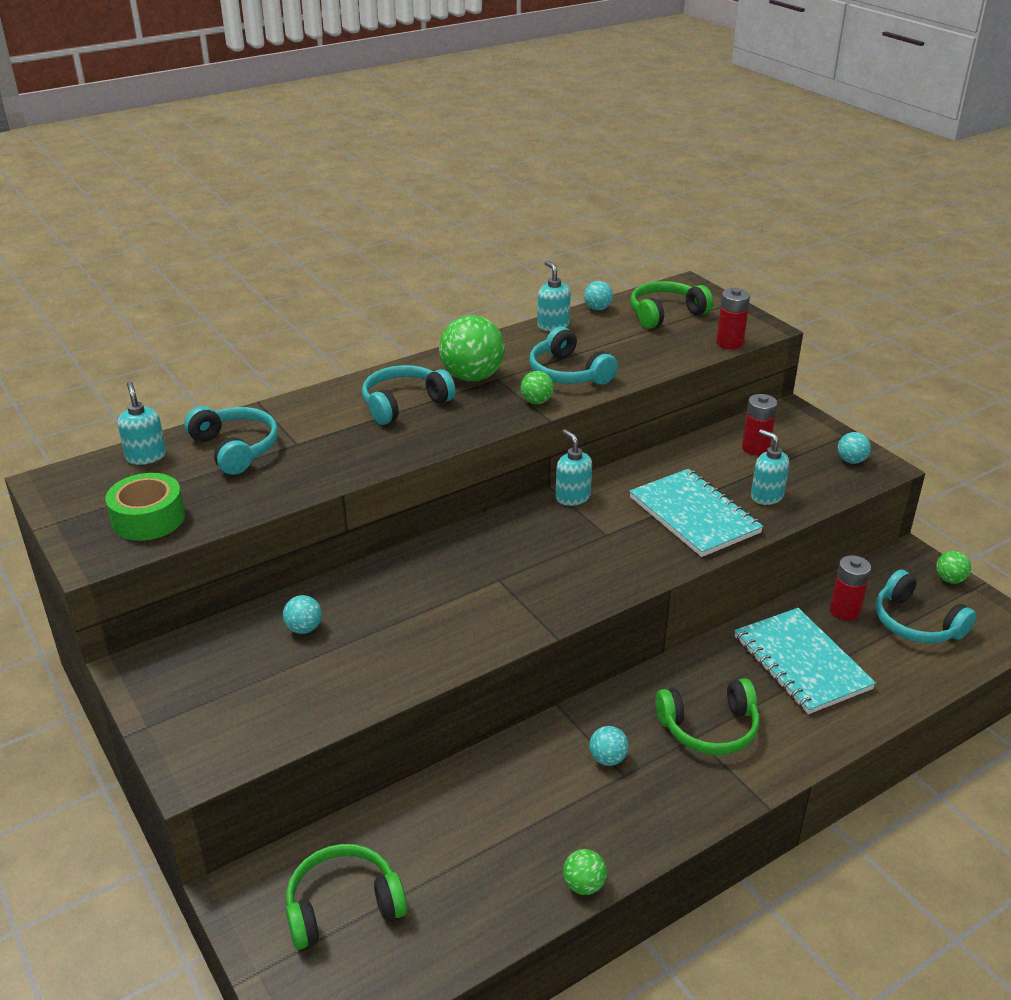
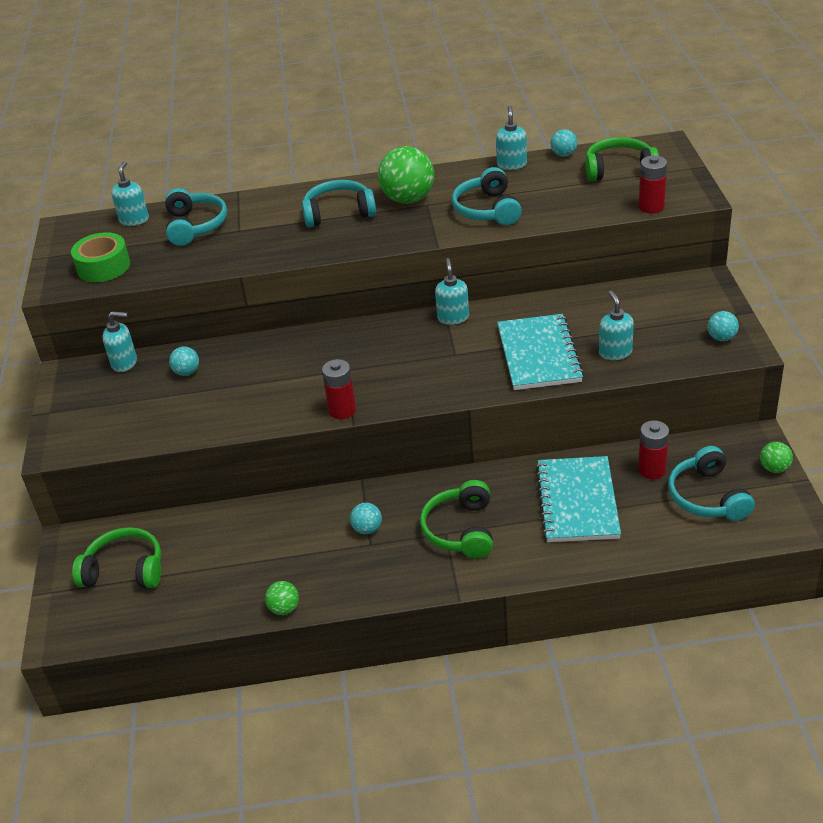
camera: 30 degrees right, 5 degrees up
green ball [521,371,554,404] -> none
green headphones [655,678,759,755] -> green headphones turned 75 degrees clockwise [420,480,493,558]
red battery [742,394,777,456] -> red battery moved to [322,359,356,419]
none -> turquoise soap dispenser [102,311,137,372]

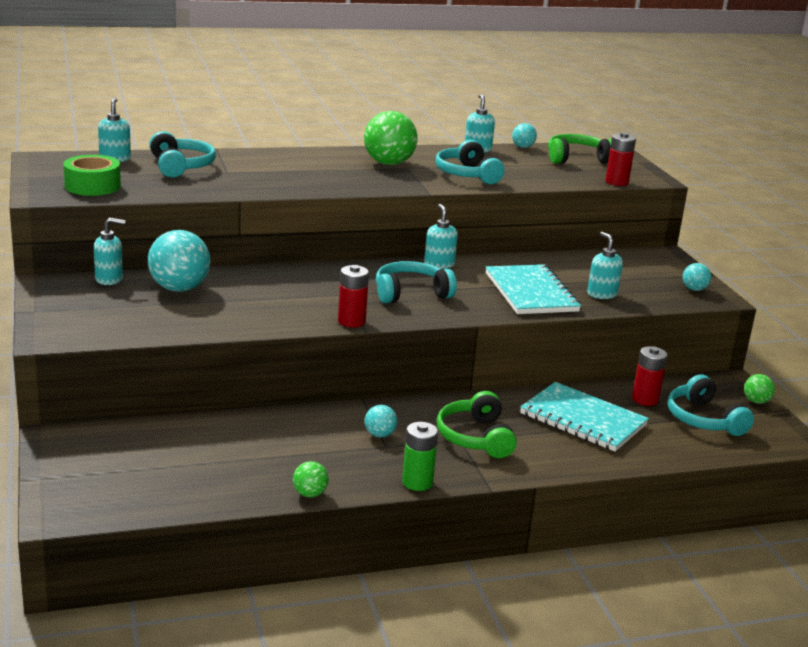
camera: 15 degrees left, 15 degrees down
green headphones [72,527,161,588] -> none
turquoise ball [169,346,199,376] -> turquoise ball [148,230,211,292], size x2.03
turquoise headphones [302,180,376,227] -> turquoise headphones moved to [376,261,457,303]
turquoise notebook [536,456,621,542] -> turquoise notebook turned 45 degrees counterclockwise [520,382,649,452]
none -> green battery [402,422,438,491]

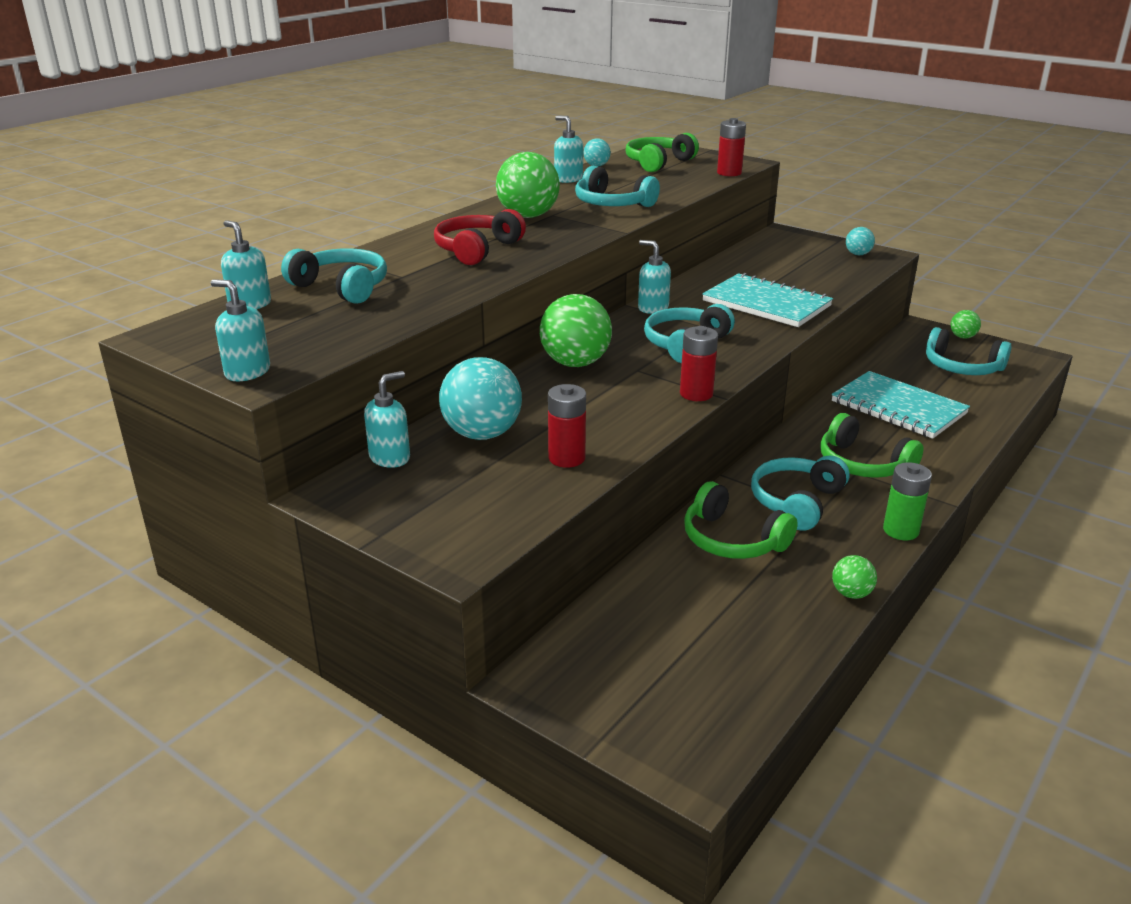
camera: 35 degrees left, 5 degrees up
green tape [63,155,121,196] -> none
turquoise ball [365,405,397,437] -> turquoise headphones [751,455,850,531]
turquoise notebook [520,382,649,452] -> turquoise notebook turned 45 degrees clockwise [832,371,970,439]
turquoise soap dispenser [587,232,623,299] -> turquoise soap dispenser moved to [211,279,270,381]
red battery [632,346,668,406] -> red battery moved to [548,384,586,468]
none -> red headphones [434,209,526,265]
none -> green ball [540,294,612,367]
none -> green headphones [684,481,798,559]

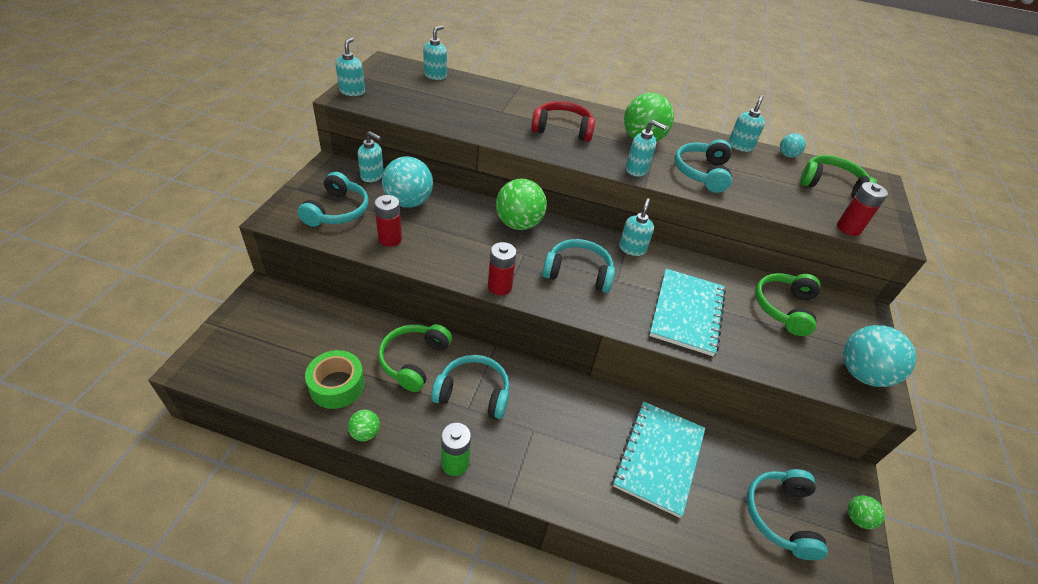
camera: 65 degrees right, 15 degrees up
turquoise headphones [281,248,387,304] -> turquoise headphones moved to [297,172,369,227]
green headphones [820,413,924,478] -> green headphones moved to [755,273,821,336]
turquoise ball [846,227,875,255] -> turquoise ball [843,325,916,387], size x2.03
none -> green tape [305,350,365,409]
none -> turquoise soap dispenser [626,120,666,177]

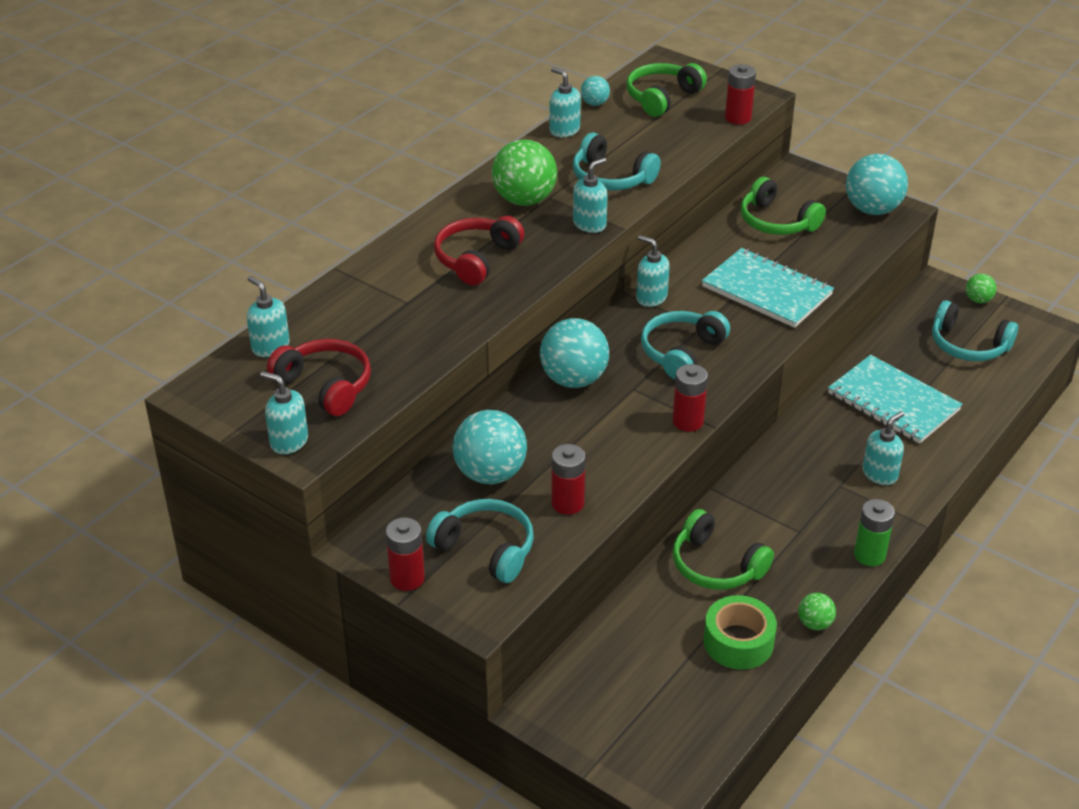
camera: 65 degrees left, 5 degrees down
turquoise soap dispenser [358,131,384,182] -> turquoise soap dispenser moved to [863,411,904,485]
turquoise headphones [431,355,509,419] -> none
green ball [496,179,547,230] -> turquoise ball [540,318,609,388]
none -> red headphones [267,339,371,416]
none -> red battery [386,517,425,591]

